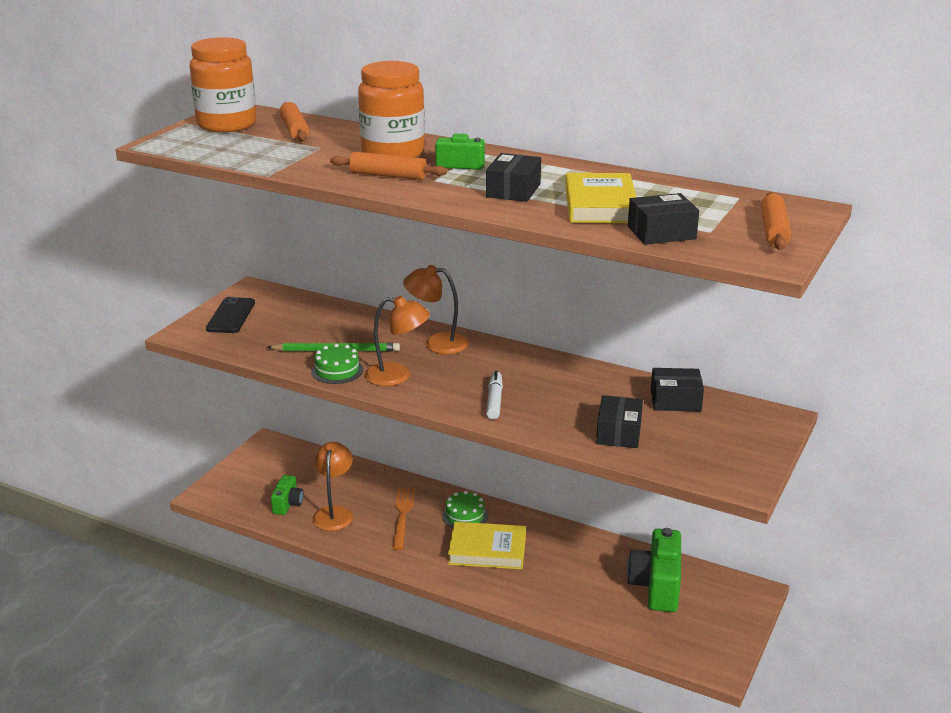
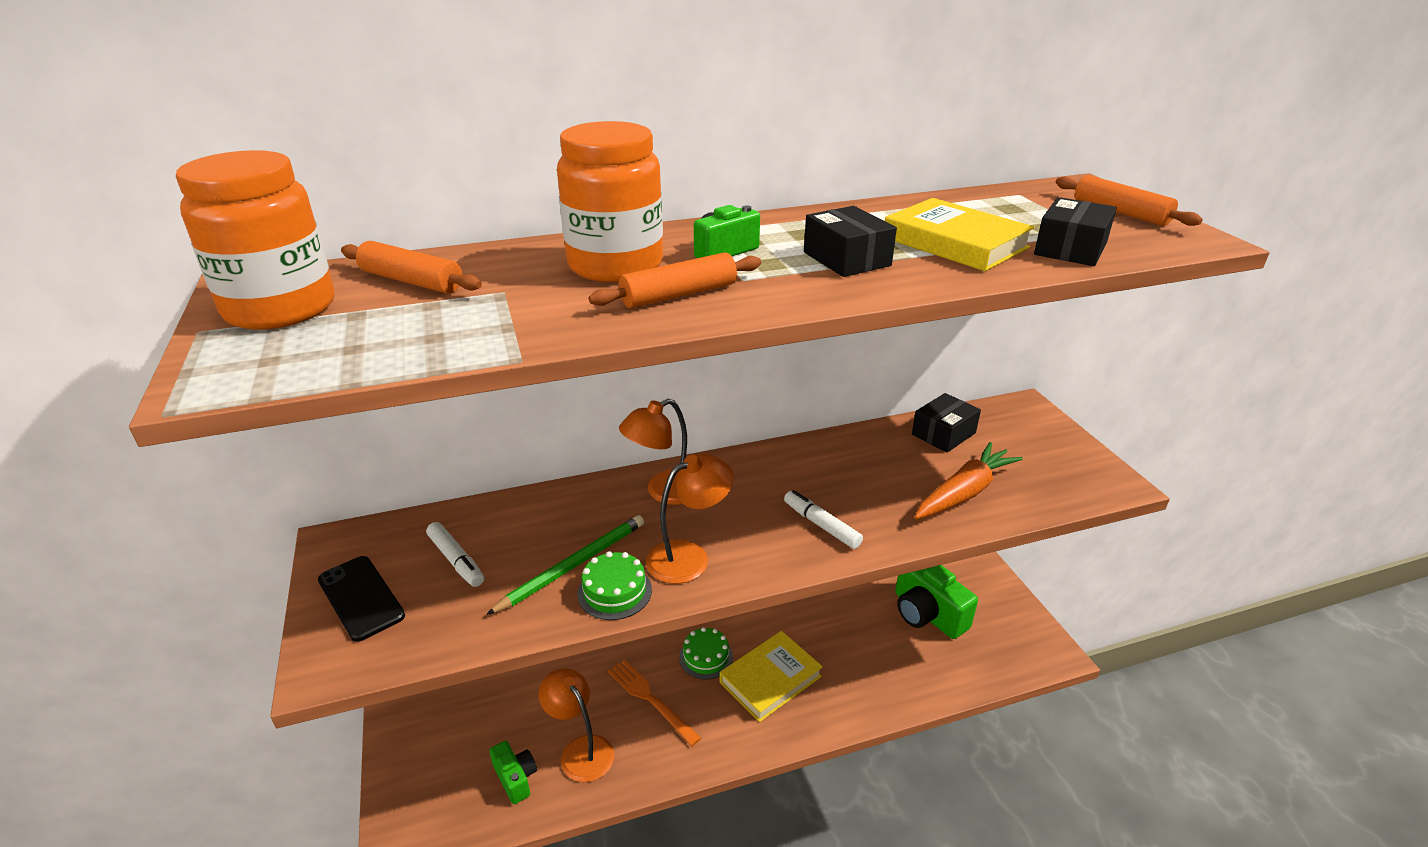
camera: 45 degrees left, 5 degrees up
black box [596,395,643,448] -> orange carrot [914,442,1023,519]
none -> white marker [426,522,484,587]

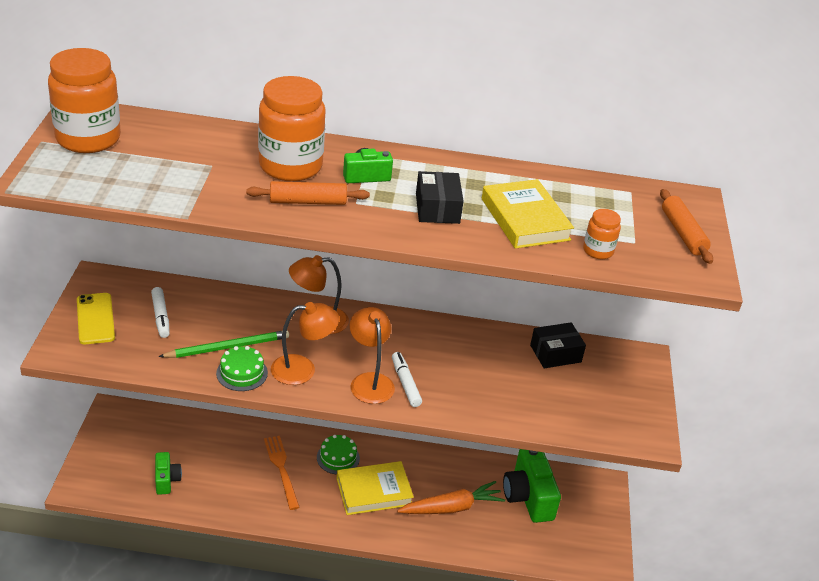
camera: 20 degrees right, 5 degrees up
black phone [318,556,405,642] -> yellow phone [77,293,115,344]
orange rolling pin [341,241,482,293] -> none
orange lamp [539,668,614,782] -> orange lamp moved to [350,307,395,404]
orange carrot [914,442,1023,519] -> orange carrot moved to [397,481,505,514]
black box [1034,197,1117,266] -> orange jar [583,209,621,259]

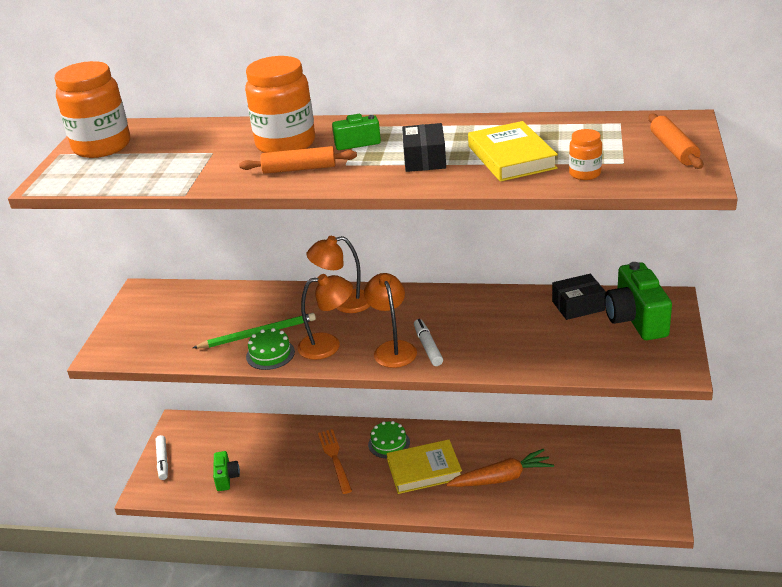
camera: 10 degrees right, 5 degrees down
yellow phone [77,293,115,344] -> none
white marker [151,287,170,338] -> white marker moved to [156,435,168,480]
green camera [503,449,561,523] -> green camera moved to [605,262,672,340]

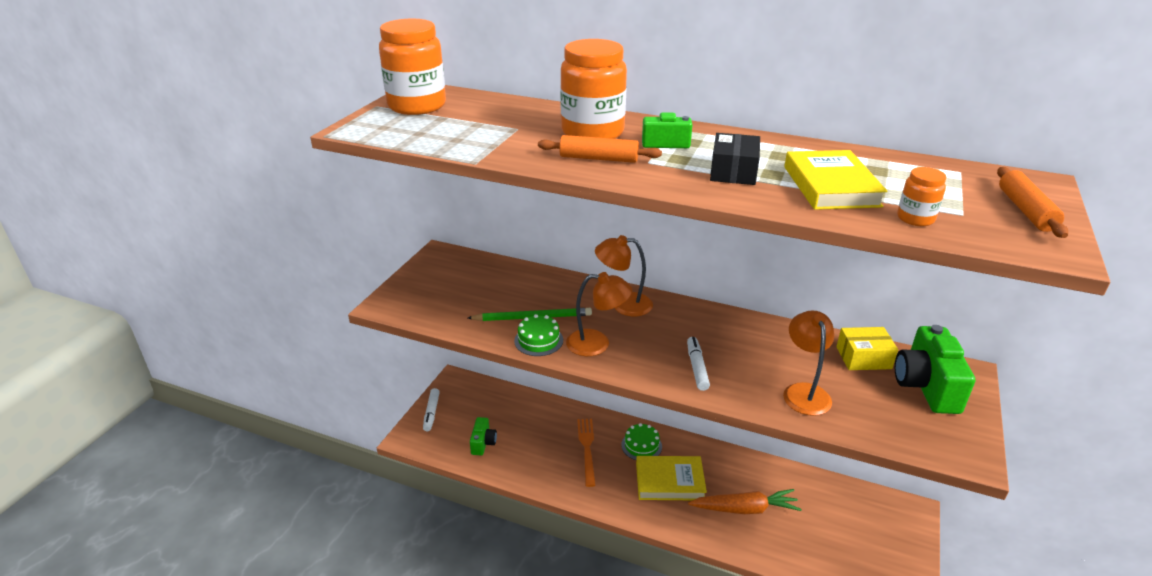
camera: 10 degrees right, 0 degrees up
orange lamp [364,273,417,368] -> orange lamp moved to [783,310,834,416]
black box [552,274,606,320] -> yellow box [836,327,898,370]

